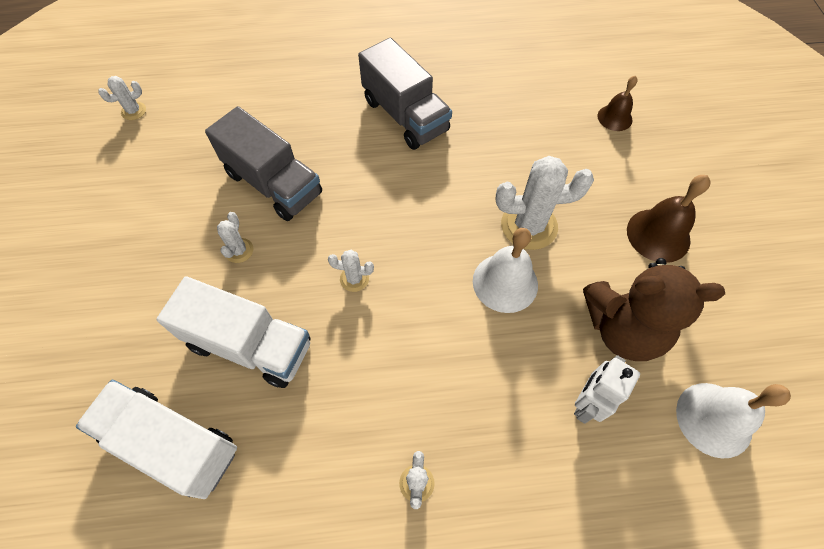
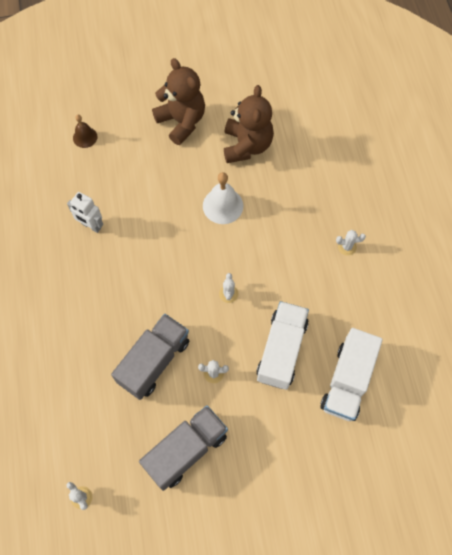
camera: 95 degrees left, 5 degrees up
grey truck [358,38,452,150] -> grey truck moved to [139,405,228,491]
white cactus [496,156,594,250] -> none
white robot [574,355,640,424] -> white robot moved to [67,192,103,233]
brown bell [627,175,710,263] -> brown teddy bear [152,58,205,145]
white bell [676,383,791,458] -> none

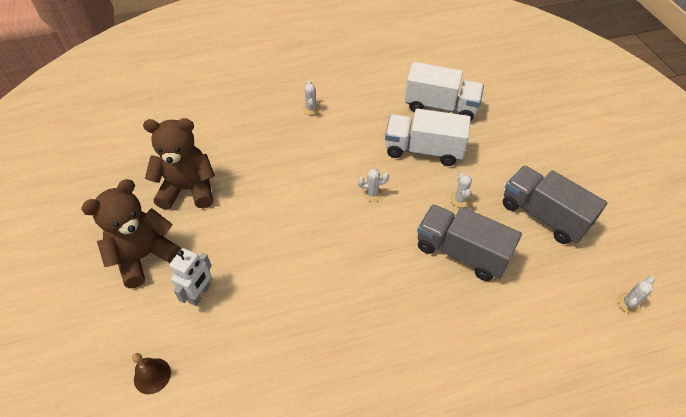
camera: 95 degrees left, 15 degrees down
white robot [67,192,103,233] -> white robot moved to [169,248,212,306]
white bell [203,172,243,224] -> none

